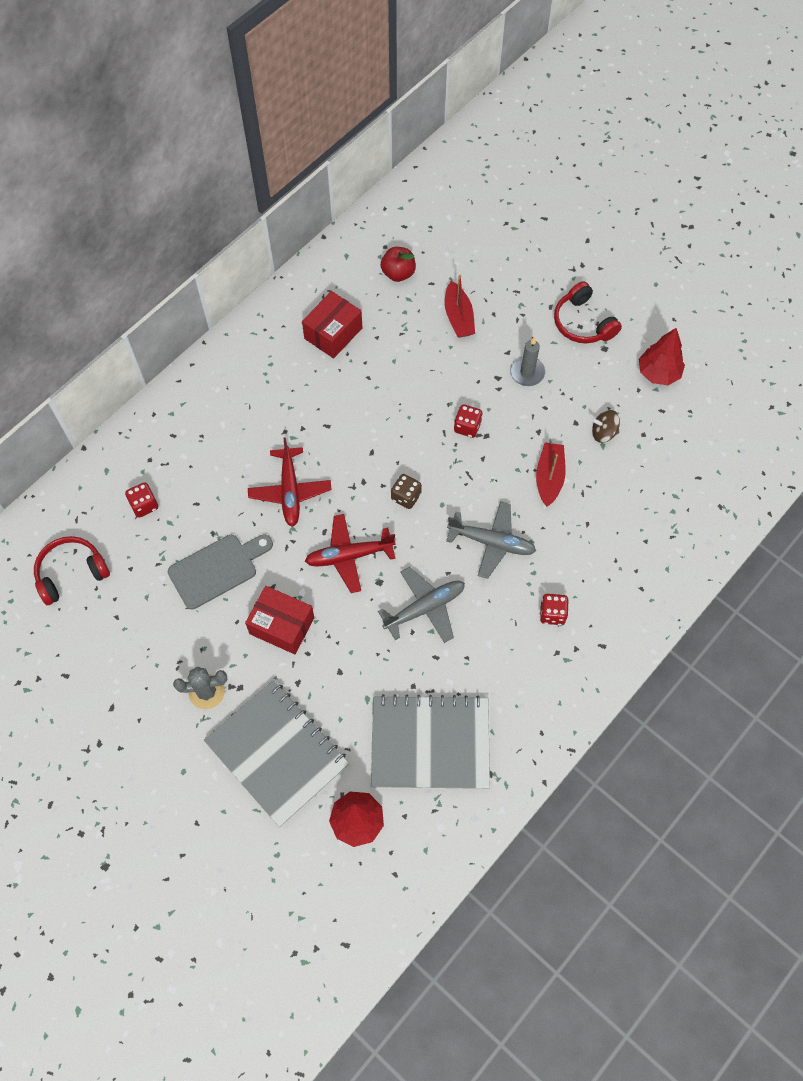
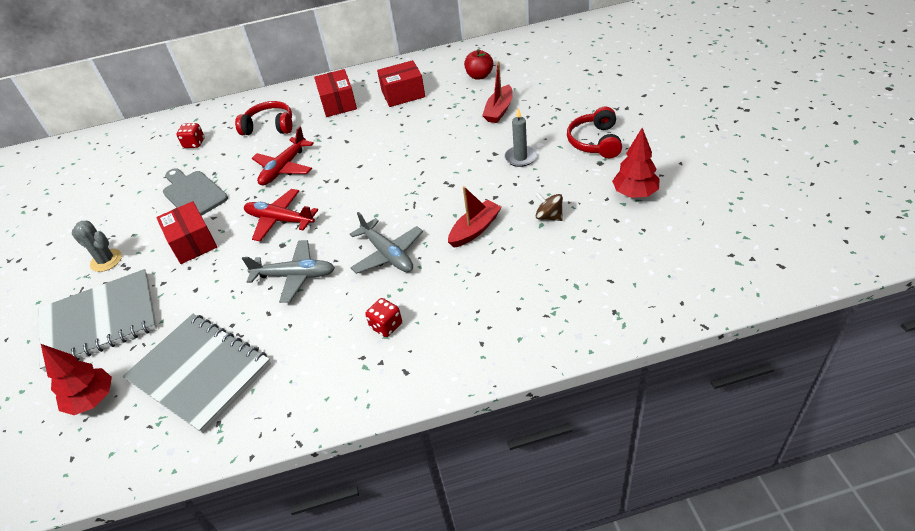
camera: 40 degrees right, 20 degrees down
red headphones [34,536,110,605] -> red headphones moved to [235,101,292,135]
grey cutting board [168,535,273,609] -> grey cutting board turned 135 degrees counterclockwise [163,168,228,216]
grey notebook [204,680,349,827] -> grey notebook turned 75 degrees clockwise [39,269,157,372]
brown dice [391,474,422,509] -> none
red dice [454,404,483,438] -> none
none -> red box [314,69,357,117]

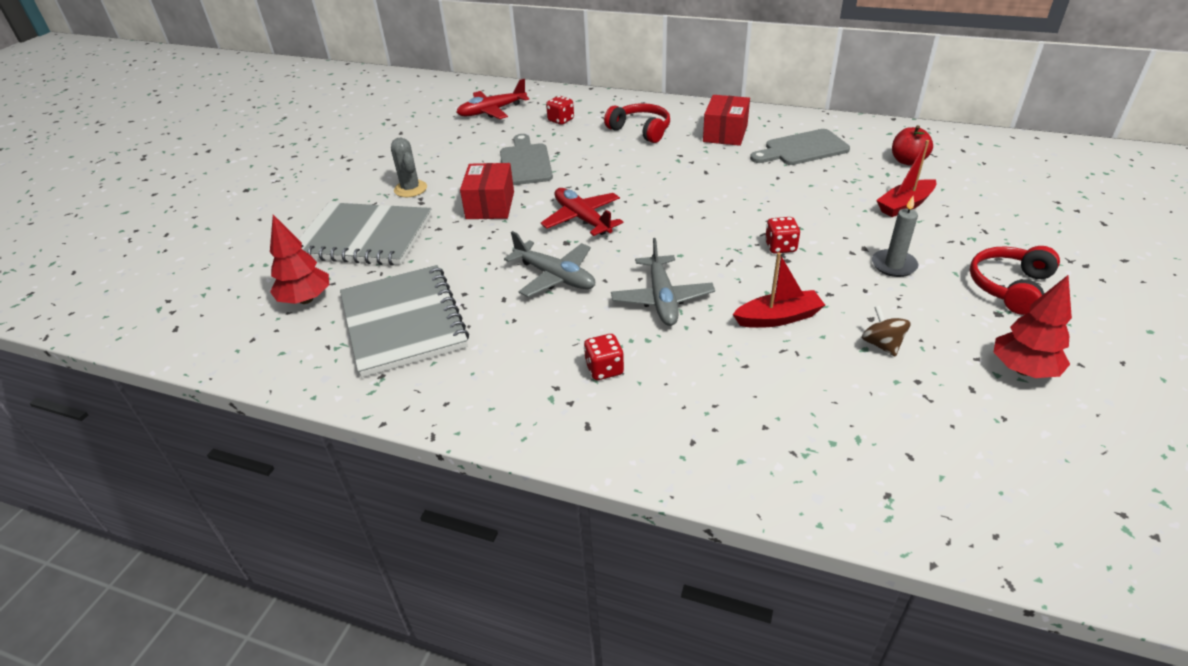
camera: 30 degrees right, 5 degrees down
red plane [252,126,314,185] -> red plane moved to [456,79,529,119]
red box [377,60,425,107] -> grey cutting board [750,129,850,165]
none -> red dice [765,217,800,254]

